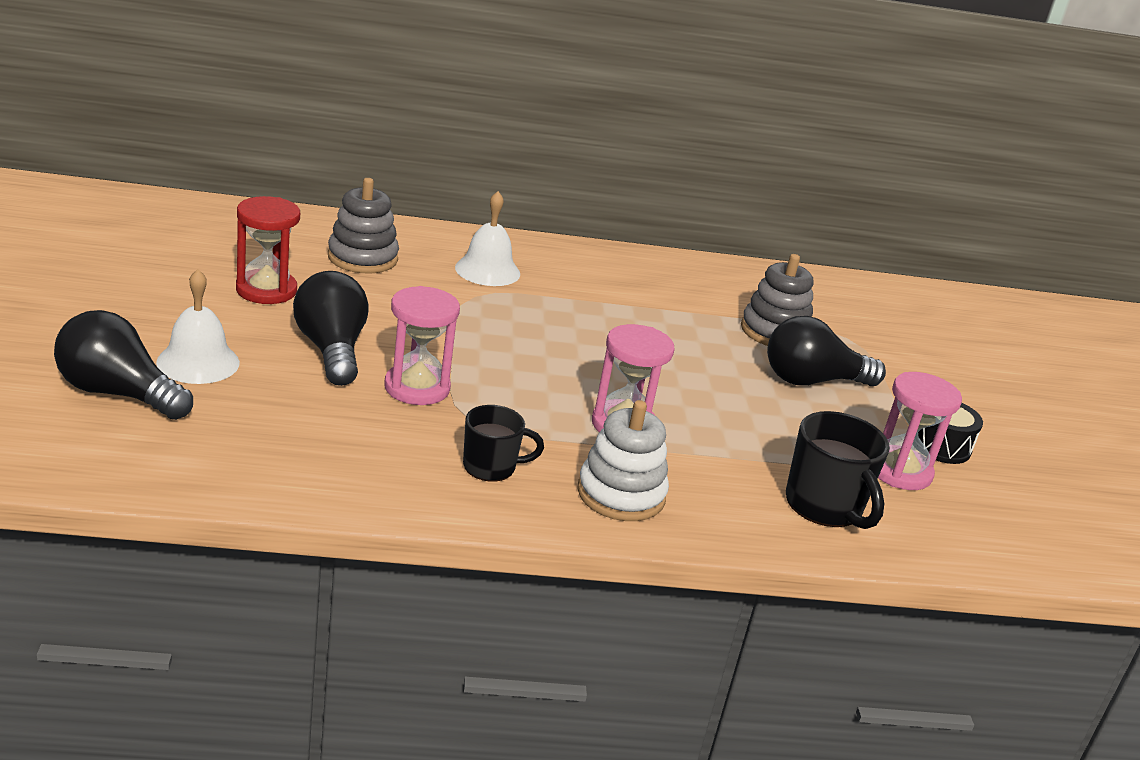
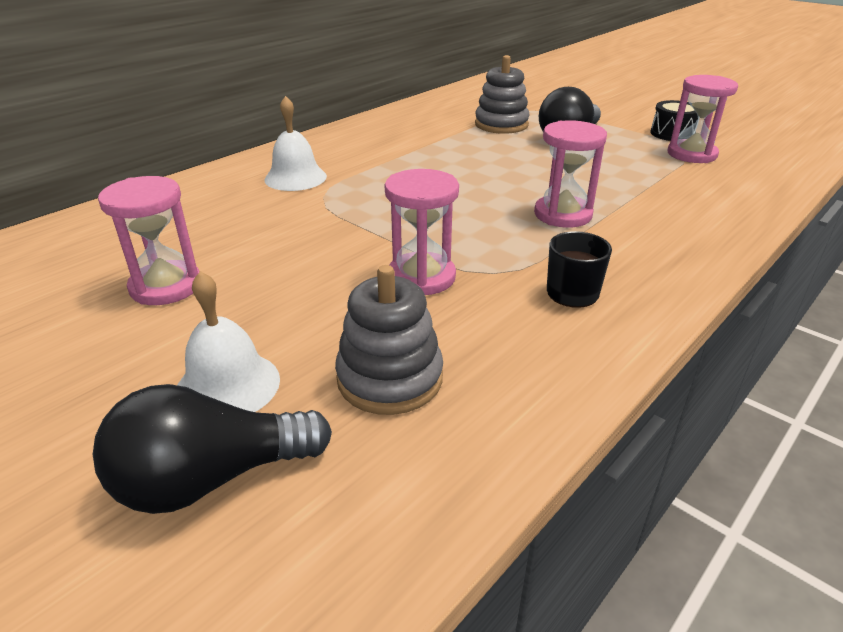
camera: 40 degrees left, 5 degrees up
red hourglass [236,196,300,304] -> pink hourglass [98,176,200,305]
black light bulb [293,271,369,386] -> none
grey stacking toy [328,178,399,274] -> grey stacking toy moved to [335,265,443,415]
white stacking toy [577,400,669,521] -> none
black mug [786,411,890,529] -> none

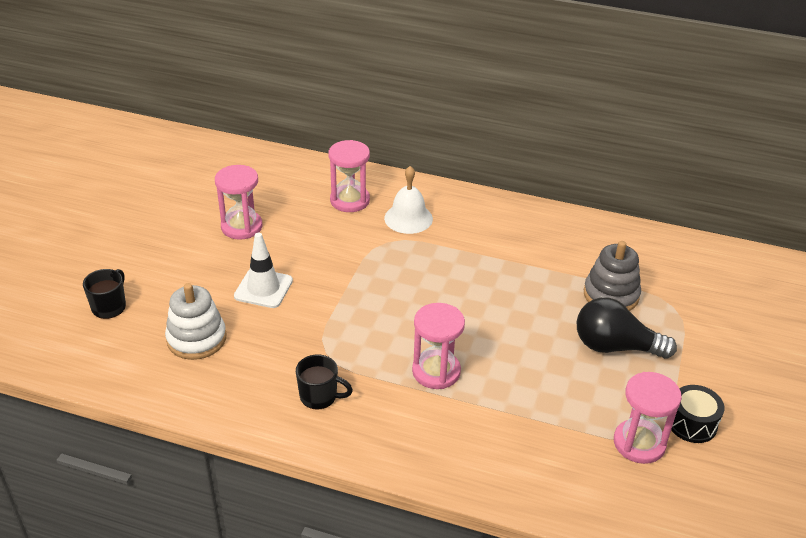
camera: 65 degrees right, 5 degrees up
black light bulb [93,384,332,514] -> black mug [83,269,126,319]
white bell [178,271,280,412] -> none
grey stacking toy [335,265,443,415] -> white stacking toy [165,283,226,360]
pink hourglass [385,169,459,295] -> pink hourglass moved to [328,140,370,212]
none -> white traffic cone [234,233,293,308]

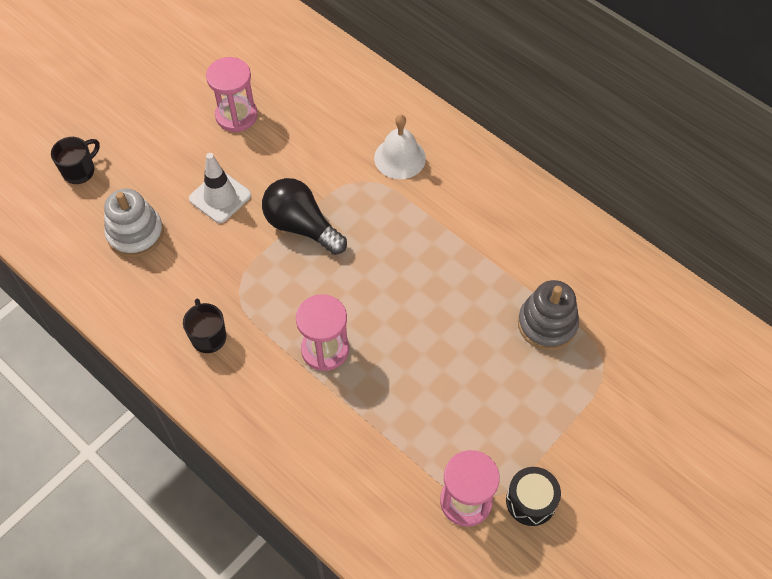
camera: 25 degrees right, 20 degrees up
black mug [296,355,353,410] -> black mug turned 150 degrees counterclockwise [183,299,226,353]
pink hourglass [328,140,370,212] -> none
black light bulb [577,297,677,359] -> black light bulb moved to [262,178,347,255]

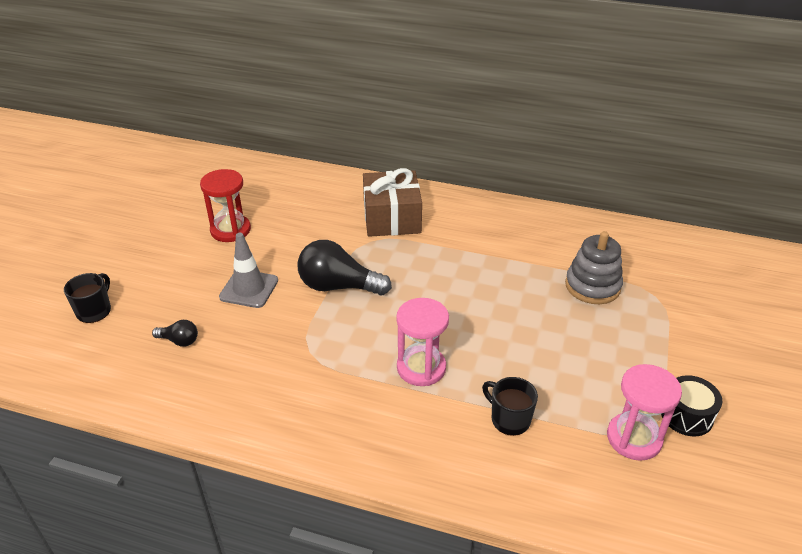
camera: 25 degrees left, 20 degrees down
white stacking toy [104,189,164,258] -> black light bulb [152,320,198,347]
black mug [183,299,226,353] -> black mug moved to [482,377,538,436]
white traffic cone [189,153,251,223] -> grey traffic cone [219,233,278,308]
pink hourglass [206,57,258,132] -> red hourglass [200,169,251,242]
white bell [374,114,426,179] -> brown gift [363,168,422,237]

